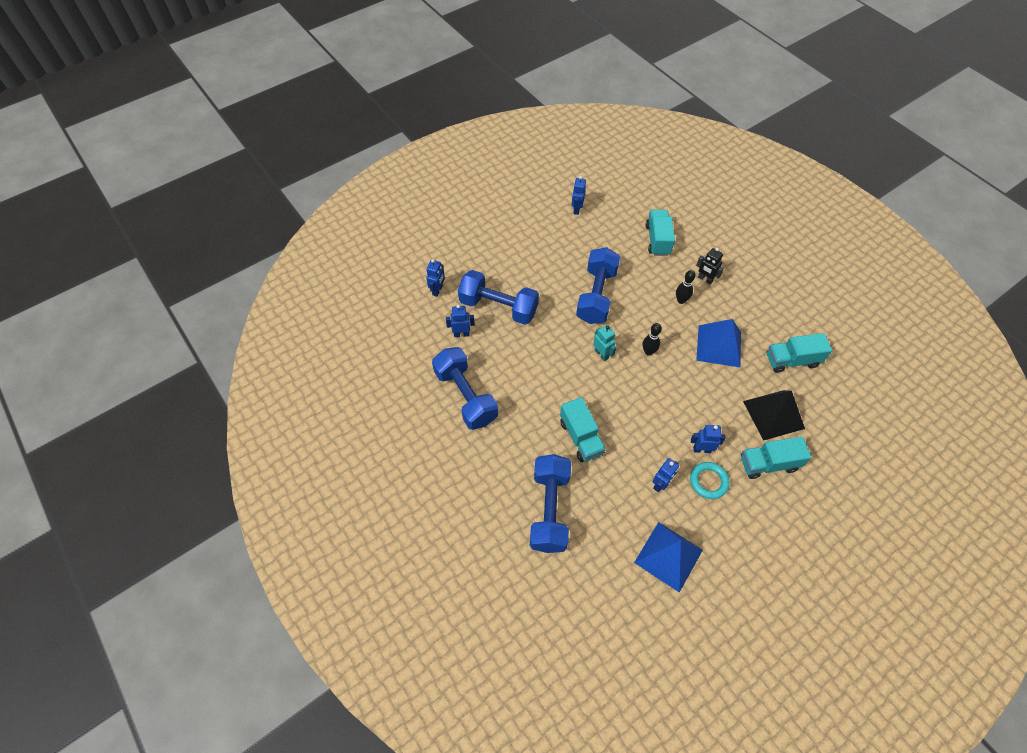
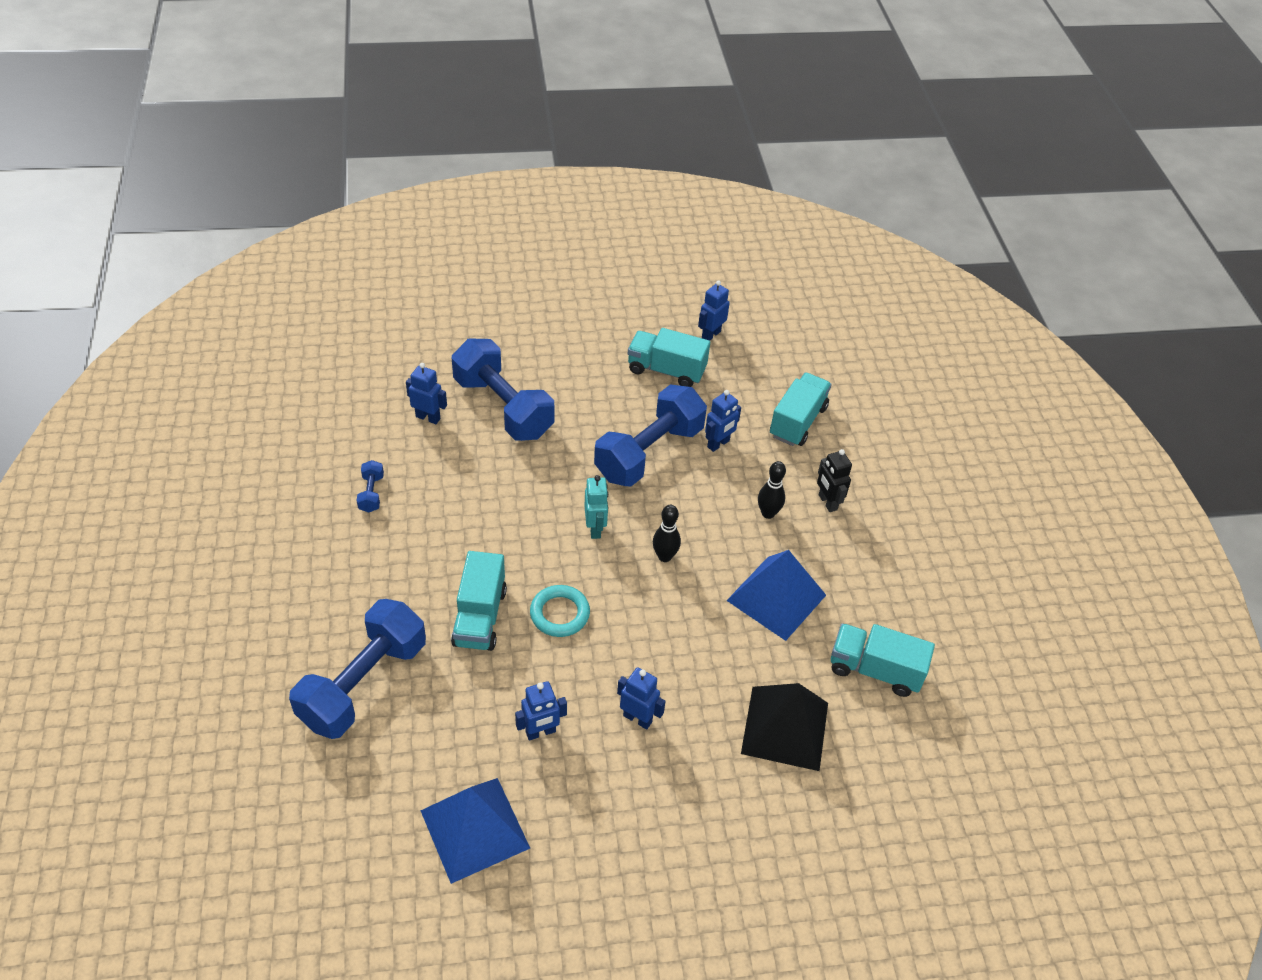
camera: 25 degrees right, 10 degrees down
blue robot [426,259,445,297] -> blue robot moved to [705,390,741,452]
blue dumbbell [432,347,498,430] -> blue dumbbell [356,460,384,513], size x0.41
turquoise ring [690,462,730,499] -> turquoise ring moved to [530,585,590,637]
turquoise truck [741,437,811,479] -> turquoise truck moved to [628,328,710,387]

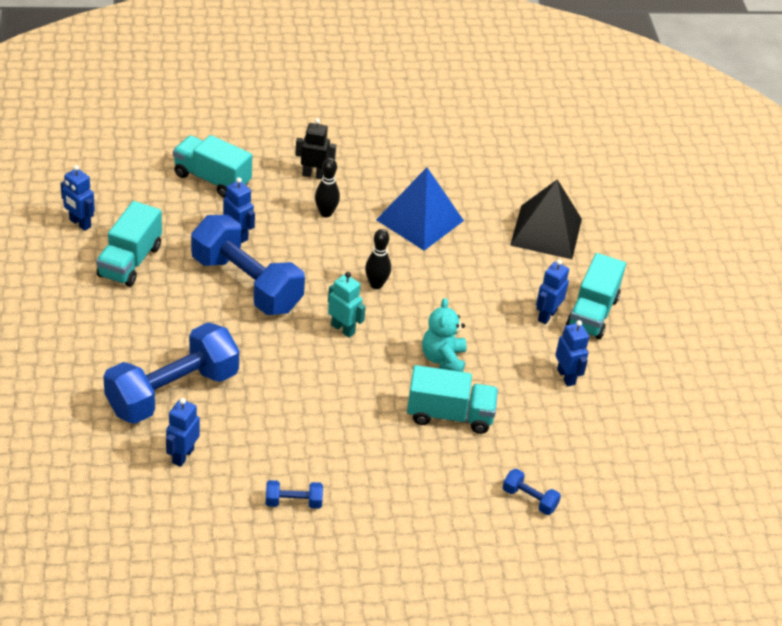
camera: 90 degrees left, 5 degrees down
blue dumbbell [289,599,426,739] -> blue dumbbell [502,469,561,515], size x0.41
blue pyramid [421,778,530,884] -> none
turquoise ring [530,585,590,637] -> turquoise teddy bear [422,298,467,372]
turquoise robot [584,475,608,539] -> turquoise robot turned 45 degrees clockwise [328,272,366,338]
black robot [817,449,852,512] -> black robot turned 150 degrees counterclockwise [295,118,336,179]
turquoise truck [831,623,935,697] -> turquoise truck moved to [566,253,626,339]

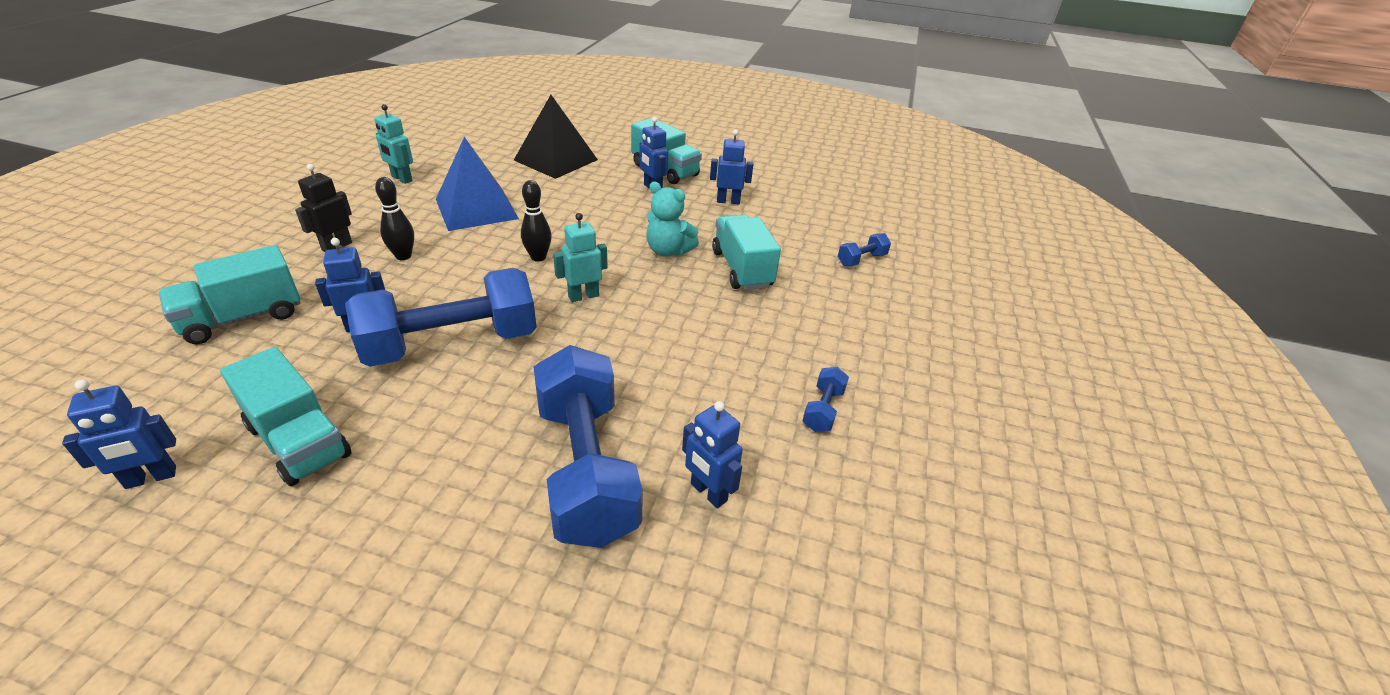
camera: 65 degrees left, 5 degrees down
turquoise truck [407,365,498,434] -> turquoise truck turned 45 degrees counterclockwise [712,215,781,290]
none -> turquoise robot [374,104,413,184]

